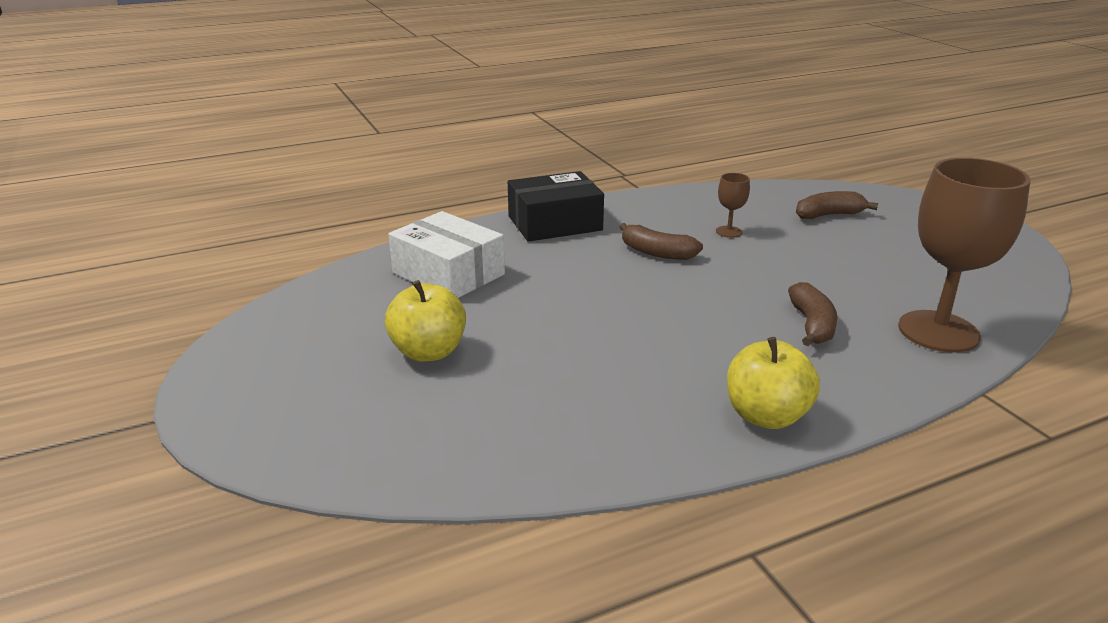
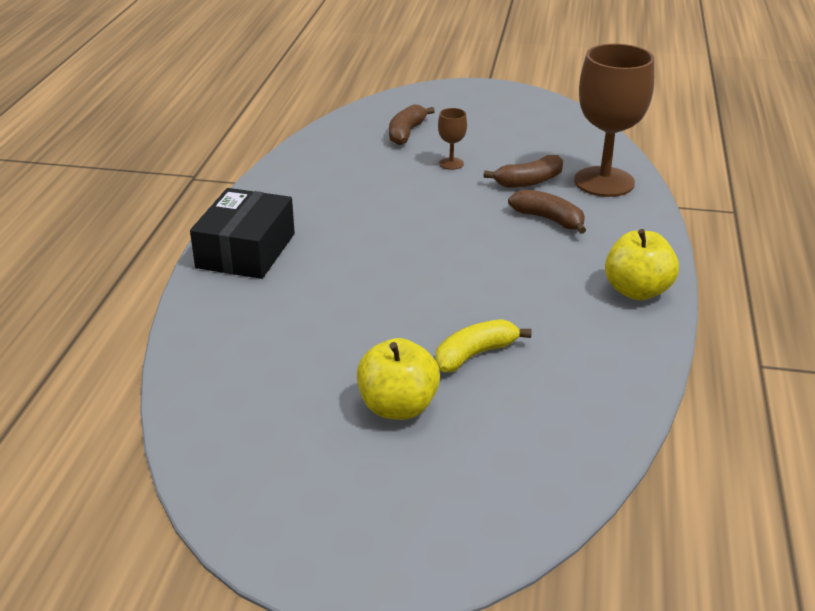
camera: 55 degrees left, 5 degrees up
white box [388,211,505,298] -> none
brown banana [619,223,703,260] -> brown banana moved to [484,155,563,188]
brown goblet [716,173,750,238] -> brown goblet moved to [438,108,467,170]
none -> yellow banana [436,319,532,372]

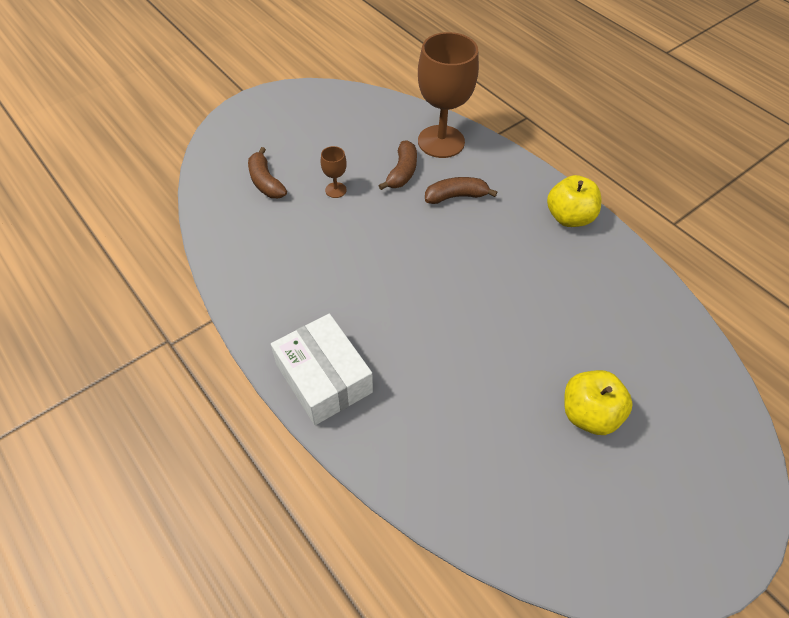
camera: 50 degrees left, 20 degrees up
black box [190,188,295,279] -> white box [271,313,373,425]
yellow banana [436,319,532,372] -> none

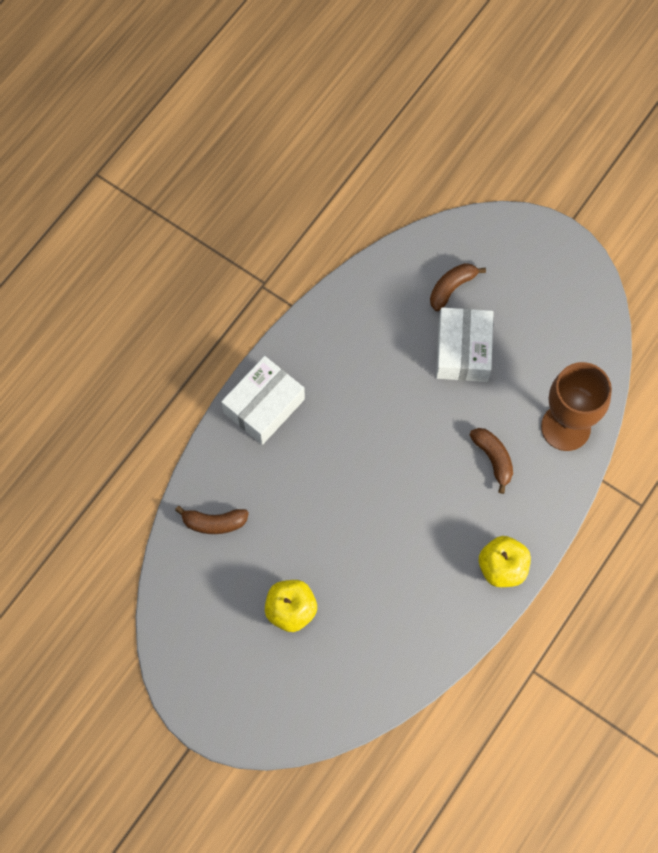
camera: 75 degrees right, 15 degrees up
brown goblet [320,146,347,198] -> white box [436,307,494,382]
brown banana [379,140,417,190] -> brown banana moved to [175,506,249,534]

